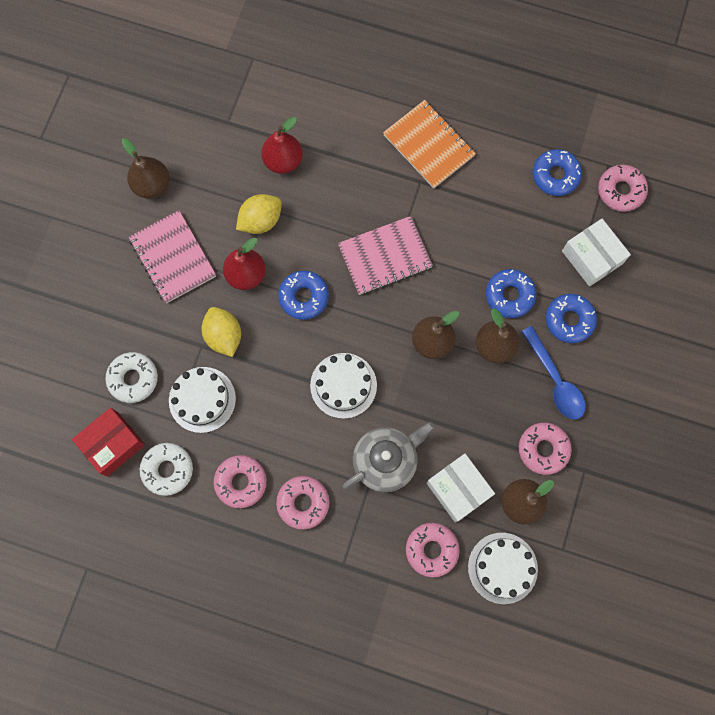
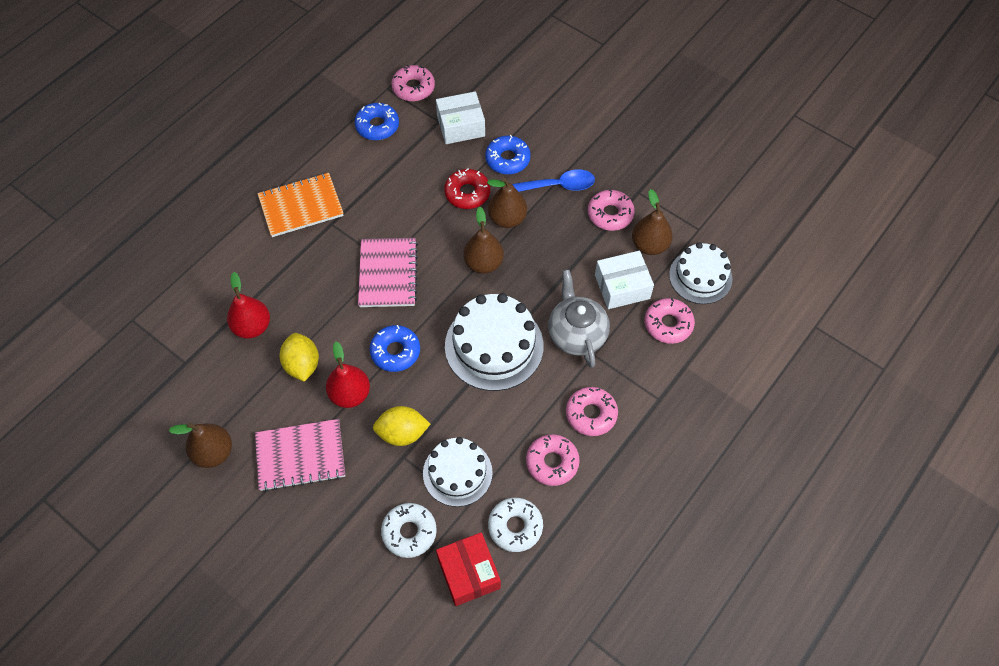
camera: 70 degrees left, 15 degrees down
white cake [310,353,377,419] -> white cake [445,293,543,391], size x1.51
blue donut [486,269,537,318] -> red donut [444,169,490,209]

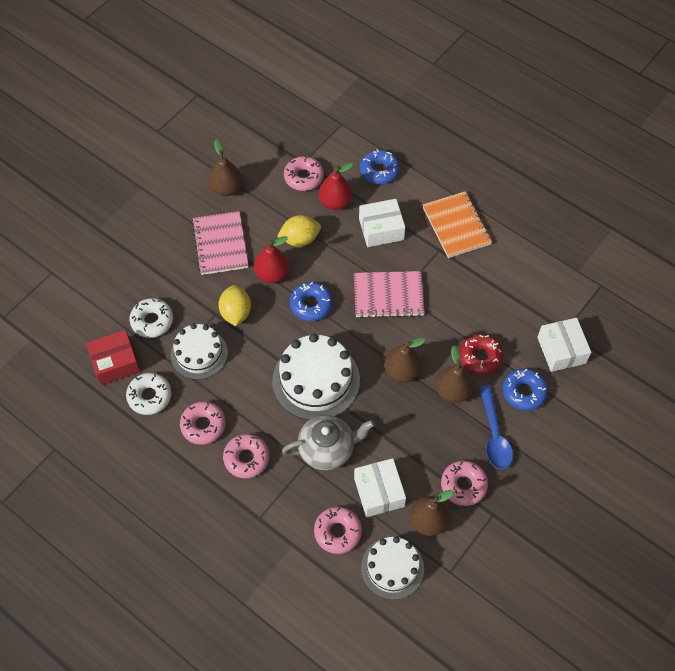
camera: 90 degrees right, 0 degrees up
blue donut [355,103,399,140] -> blue donut moved to [360,149,400,184]
pink donut [391,65,435,101] -> pink donut moved to [284,156,324,191]
none -> white box [359,199,405,247]

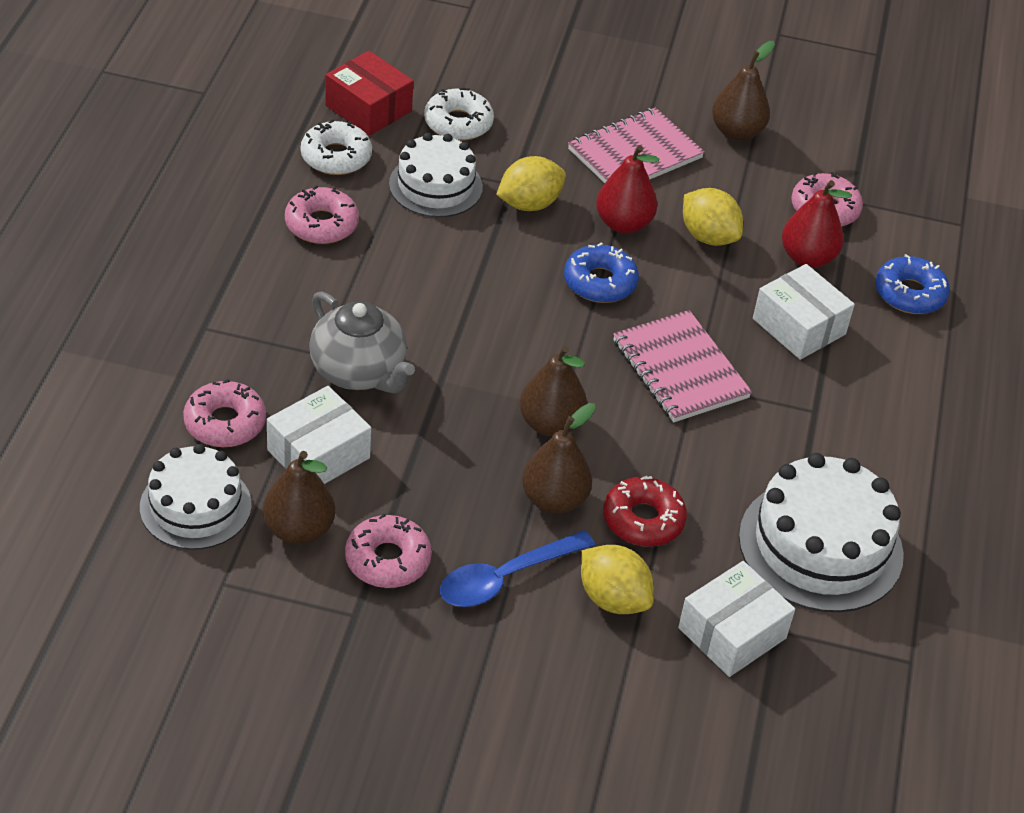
camera: 60 degrees right, 15 degrees down
pink donut [223,434,269,478] -> none
white cake [272,333,360,420] -> white cake moved to [739,453,904,612]
orange notebook [423,191,492,258] -> none
blue donut [503,369,548,411] -> yellow lemon [581,545,654,614]

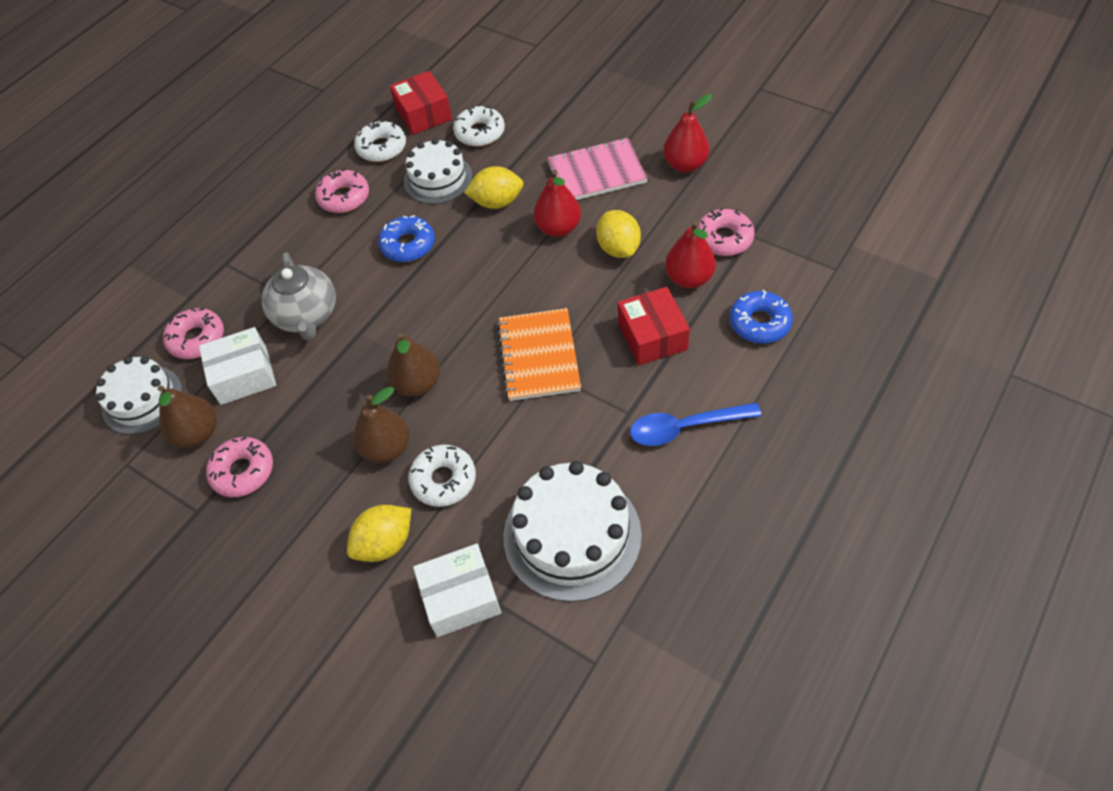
camera: 30 degrees right, 10 degrees up
blue spoon [440,530,595,607] -> blue spoon moved to [630,402,762,446]
blue donut [564,242,639,303] -> blue donut moved to [378,215,435,262]
yellow lemon [581,545,654,614] -> yellow lemon turned 75 degrees clockwise [347,505,411,562]
red donut [603,476,687,547] -> white donut [409,445,476,507]
pink notebook [613,310,752,422] -> orange notebook [497,308,581,401]
brown pear [712,41,775,141] -> red pear [663,94,712,173]
white box [753,264,855,360] -> red box [618,287,690,365]

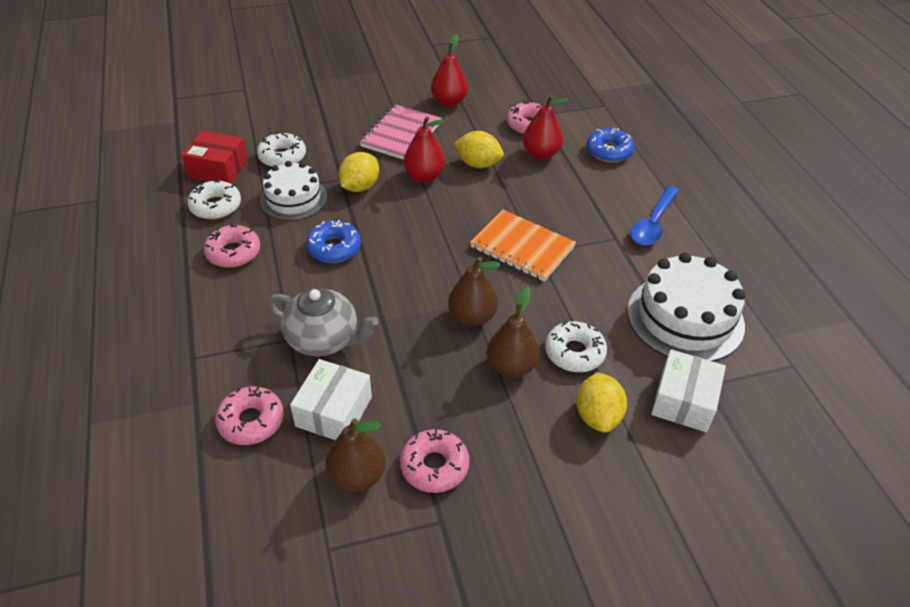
camera: 55 degrees left, 10 degrees down
white cake [96,356,183,434] -> none
red box [618,287,690,365] -> none

